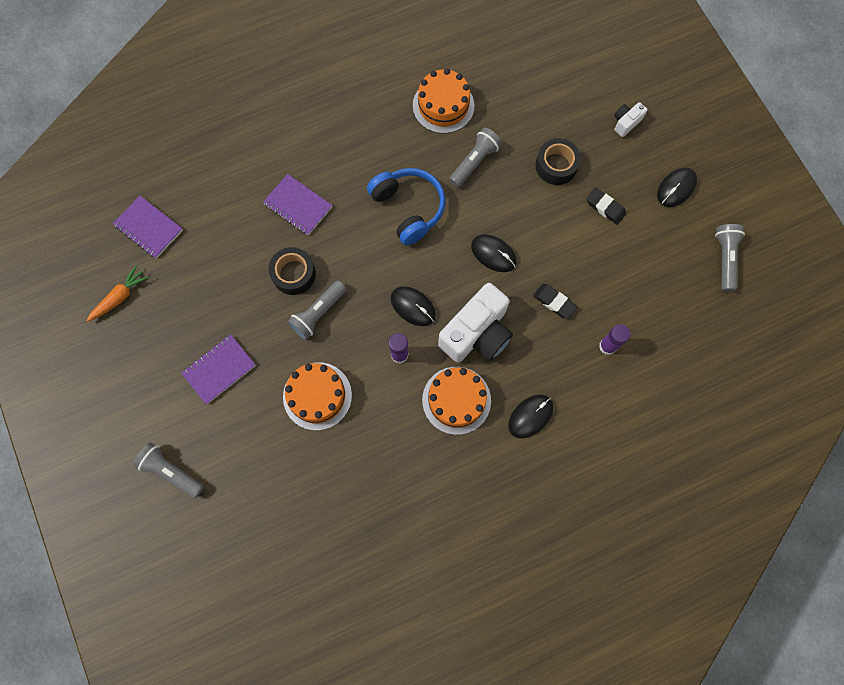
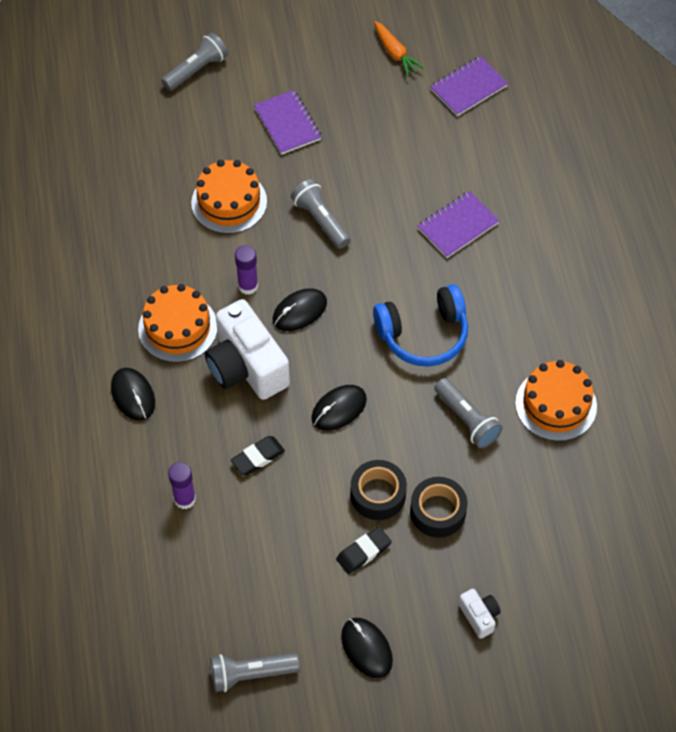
camera: 105 degrees right, 15 degrees down
black tape [269,247,316,295] -> black tape moved to [350,460,407,520]
grey flashlight [715,224,745,292] -> grey flashlight turned 150 degrees clockwise [210,653,300,692]

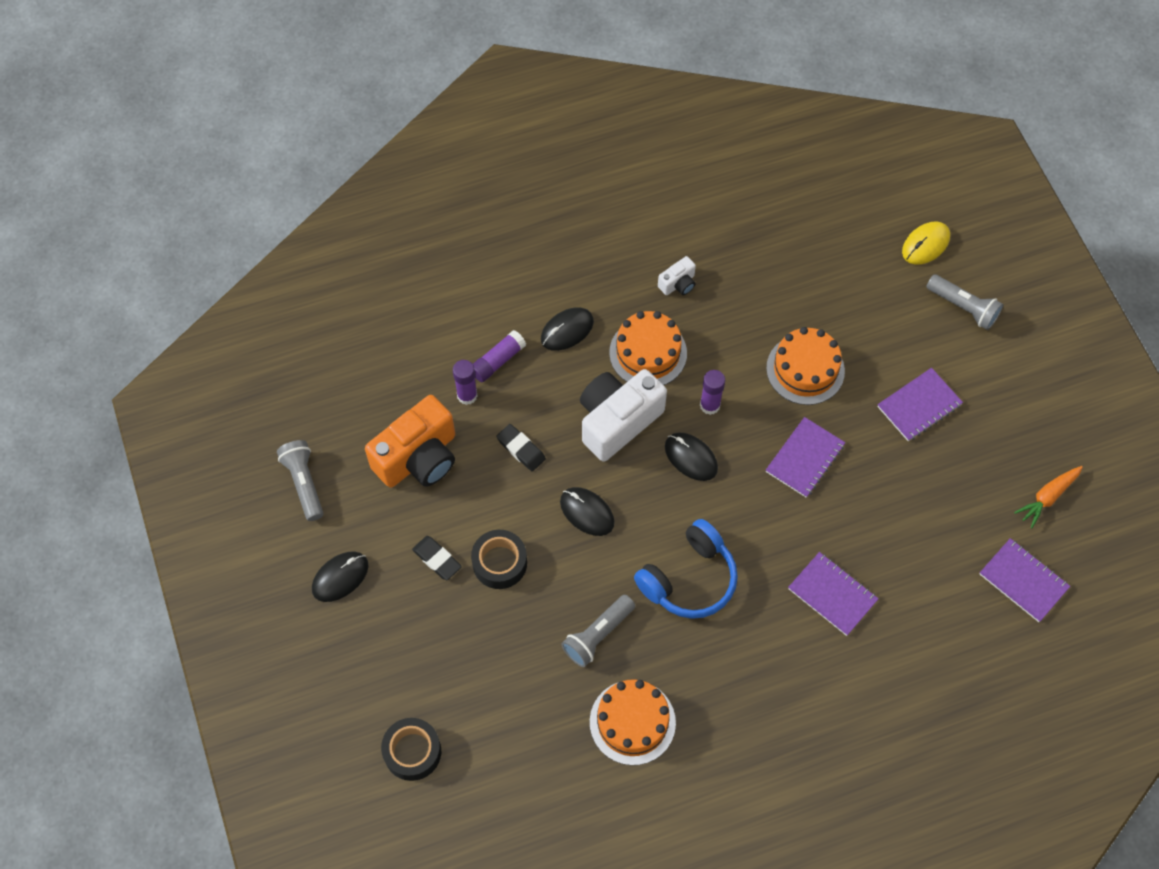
camera: 80 degrees right, 5 degrees up
grey flashlight [291,179,351,249] -> purple notebook [766,417,845,497]
blue headphones [373,284,468,367] -> blue headphones turned 105 degrees counterclockwise [634,519,738,619]
black tape [410,477,468,538] -> black tape moved to [381,718,441,781]
white camera [459,589,501,639] -> white camera moved to [658,256,696,295]
none -> orange camera [365,395,455,488]
none -> purple glue stick [473,330,526,382]
none -> yellow mouse [902,221,950,265]

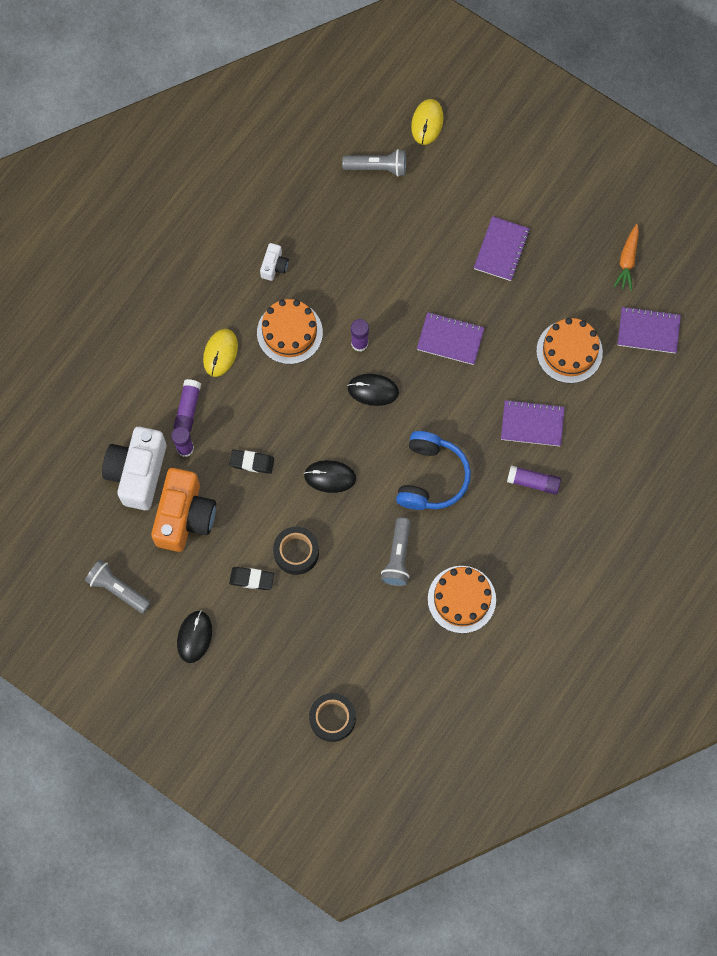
camera: 35 degrees left, 10 degrees up
black mouse [541,307,594,351] -> yellow mouse [203,329,238,377]
white camera [580,369,667,462] -> white camera moved to [102,427,166,510]
orange cake [766,327,845,405] -> orange cake moved to [536,318,603,383]
purple notebook [766,417,845,497] -> purple notebook turned 75 degrees counterclockwise [417,312,484,365]
grey flashlight [926,274,1003,330] -> grey flashlight moved to [342,149,406,177]
none -> purple glue stick [507,465,561,495]

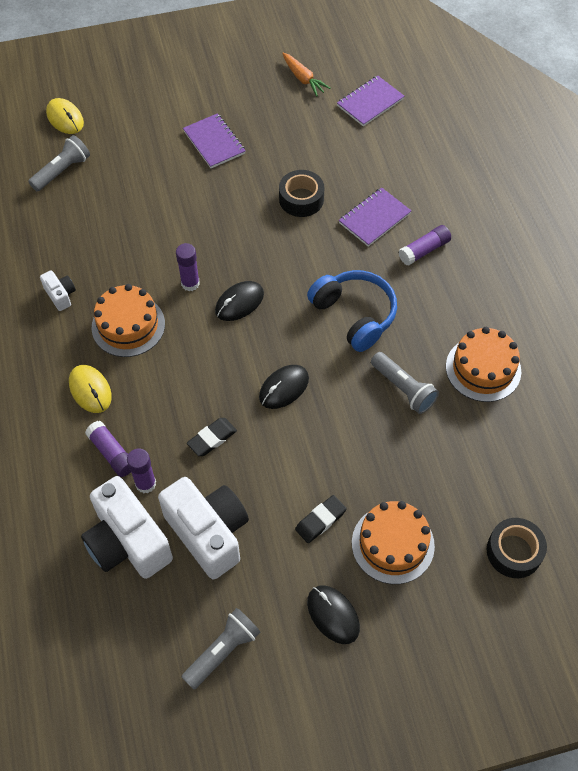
camera: 50 degrees left, 15 degrees down
grey flashlight [85,559,151,613] -> grey flashlight turned 150 degrees clockwise [182,608,260,690]
orange camera [151,468,216,552] -> white camera [158,477,249,579]
black tape [273,527,319,575] -> black tape moved to [279,170,324,217]
purple notebook [417,312,484,365] -> none
orange cake [536,318,603,383] -> orange cake moved to [352,501,435,584]

